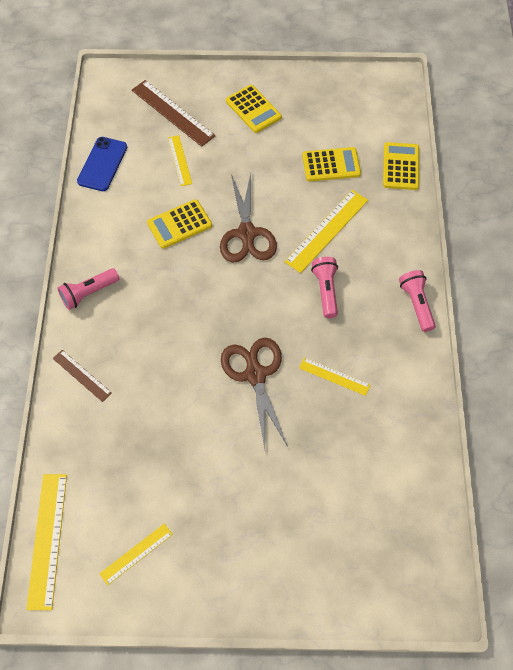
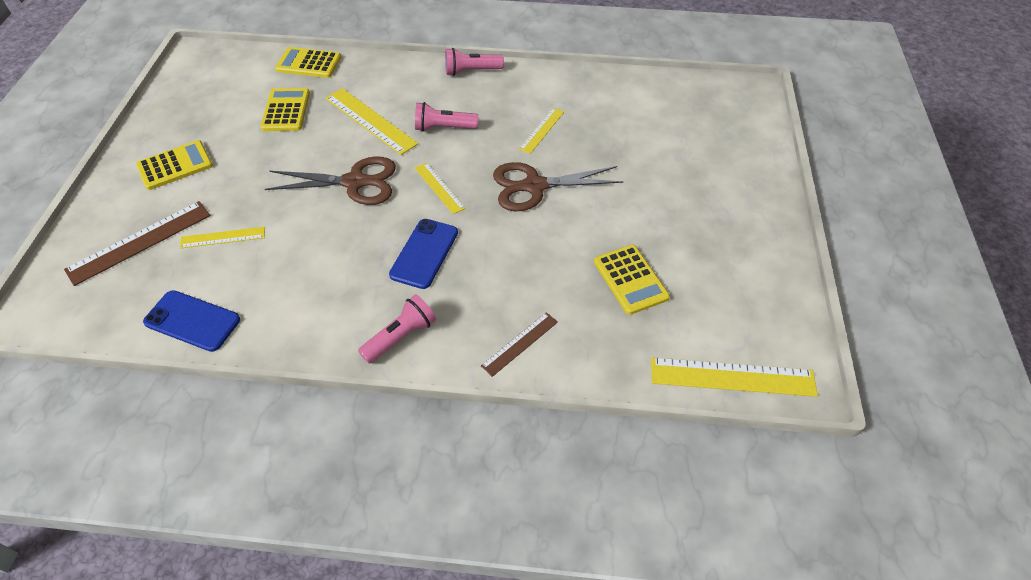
camera: 85 degrees left, 10 degrees down
pink flashlight [57,268,119,310] -> pink flashlight turned 105 degrees counterclockwise [358,294,436,363]
yellow ruler [99,523,173,585] -> yellow ruler moved to [415,162,466,214]
yellow calculator [147,199,212,249] -> yellow calculator moved to [594,245,670,315]
none -> blue phone [389,219,458,289]

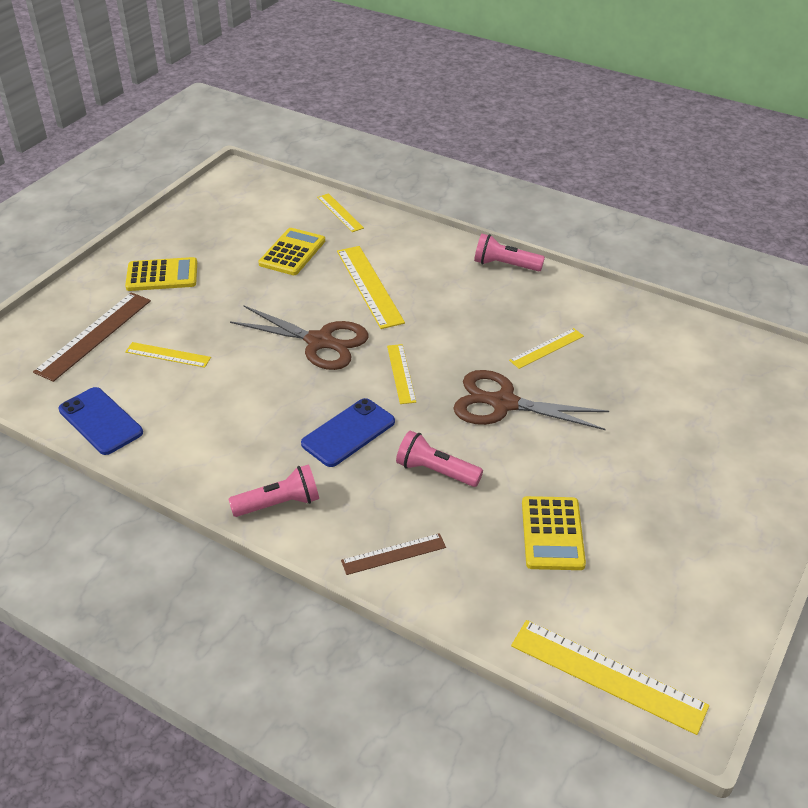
camera: 25 degrees right, 10 degrees down
brown ruler [64,201,211,286] -> brown ruler turned 45 degrees counterclockwise [33,292,151,382]
yellow calculator [275,47,341,78] -> yellow ruler [317,193,364,232]
pink flashlight [415,102,478,131] -> pink flashlight moved to [396,431,483,487]

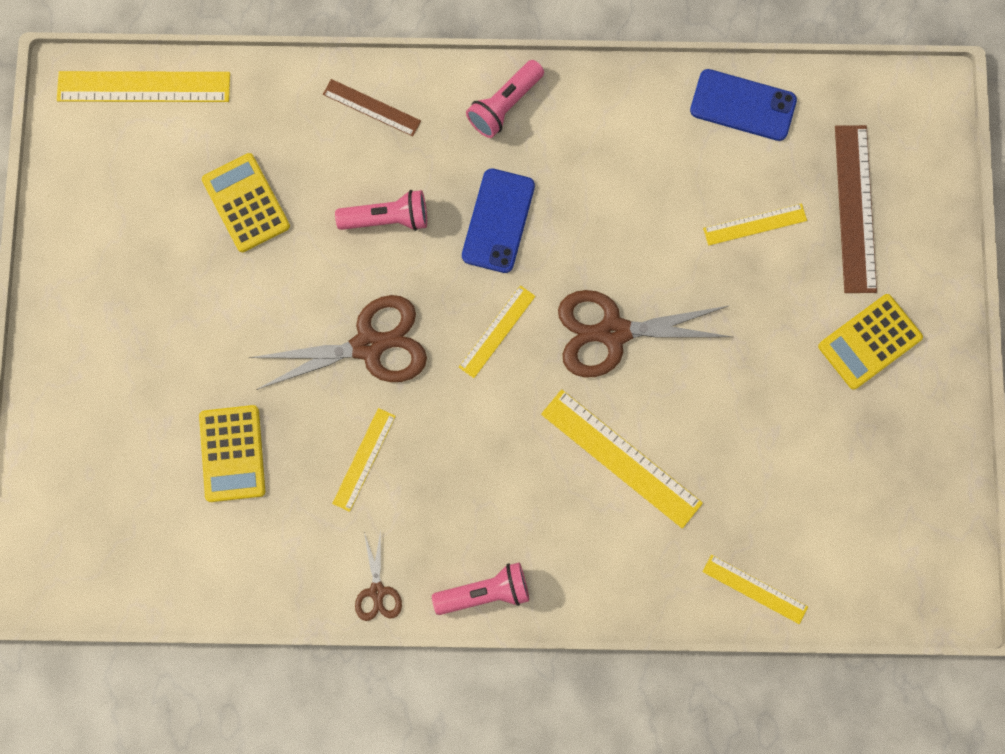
camera: 150 degrees right, 35 degrees up
yellow calculator [258,228,325,275] -> yellow calculator moved to [199,405,265,502]
brown ruler [341,533,446,575] -> brown ruler turned 75 degrees clockwise [323,79,421,136]
yellow ruler [387,344,416,404] -> yellow ruler turned 75 degrees clockwise [459,285,535,378]
none -> brown scissors [355,530,402,621]

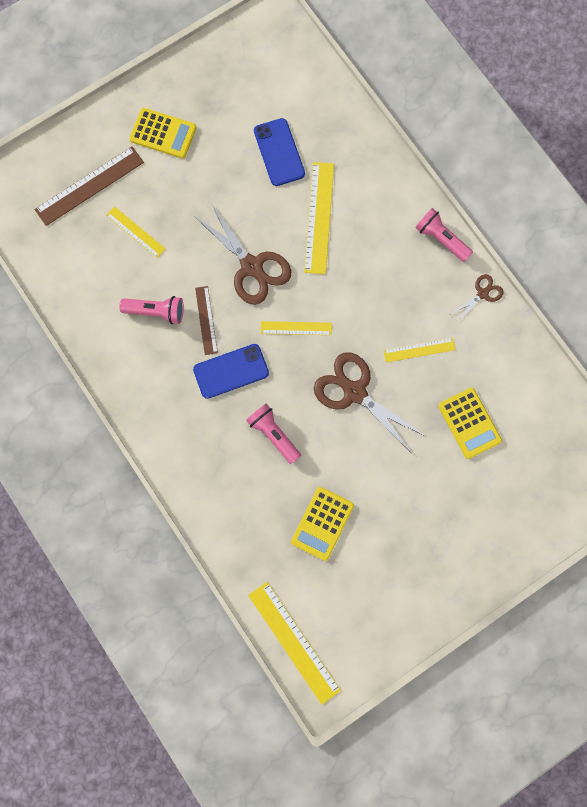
camera: 125 degrees left, 0 degrees up
yellow calculator [199,405,265,502] -> yellow calculator turned 105 degrees clockwise [438,388,502,459]
brown ruler [323,79,421,136] -> brown ruler moved to [195,286,218,355]
pink flashlight [466,60,544,138] -> pink flashlight moved to [119,296,184,324]
blue phone [690,69,797,141] -> blue phone moved to [254,118,305,186]
yellow ruler [703,555,808,624] -> none

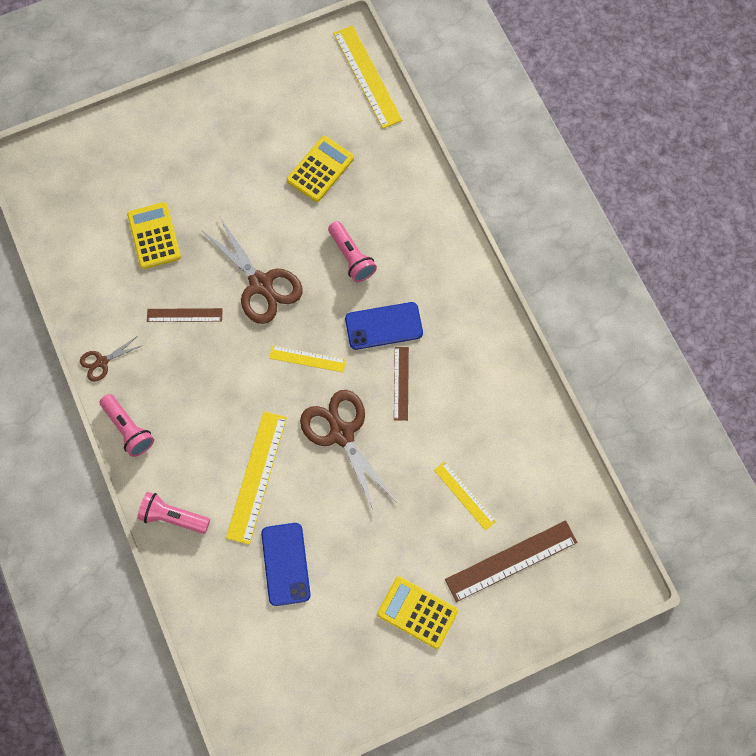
camera: 170 degrees left, 5 degrees down
pink flashlight [119,296,184,324] -> pink flashlight moved to [137,492,210,534]
yellow ruler [383,338,456,362] -> brown ruler [147,308,223,322]

